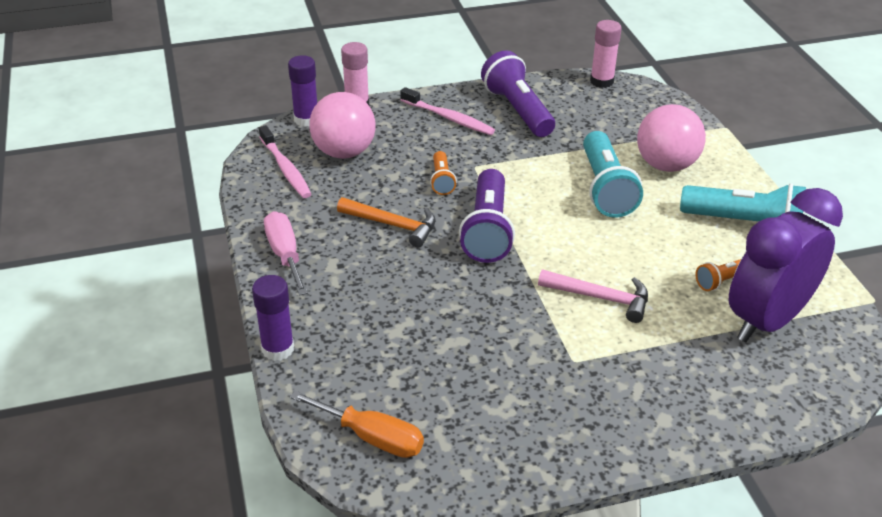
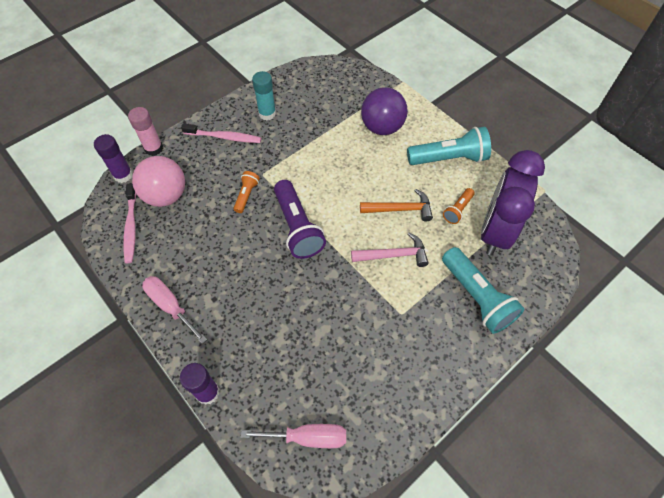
camera: 25 degrees left, 20 degrees up
pink toothbrush [259,125,311,198] -> pink toothbrush turned 45 degrees clockwise [123,183,136,263]
orange screwdriver [290,391,424,458] -> pink screwdriver [241,424,346,448]
orange hammer [337,197,435,247] -> orange hammer moved to [360,189,433,221]
orange flashlight [430,151,457,195] -> orange flashlight turned 135 degrees counterclockwise [233,171,260,213]
purple flashlight [481,51,555,137] -> turquoise glue stick [252,71,276,120]
turquoise flashlight [583,131,643,218] -> turquoise flashlight moved to [442,247,525,334]
pink glue stick [590,20,622,88] -> none
pink ball [637,104,706,172] -> purple ball [361,87,408,135]

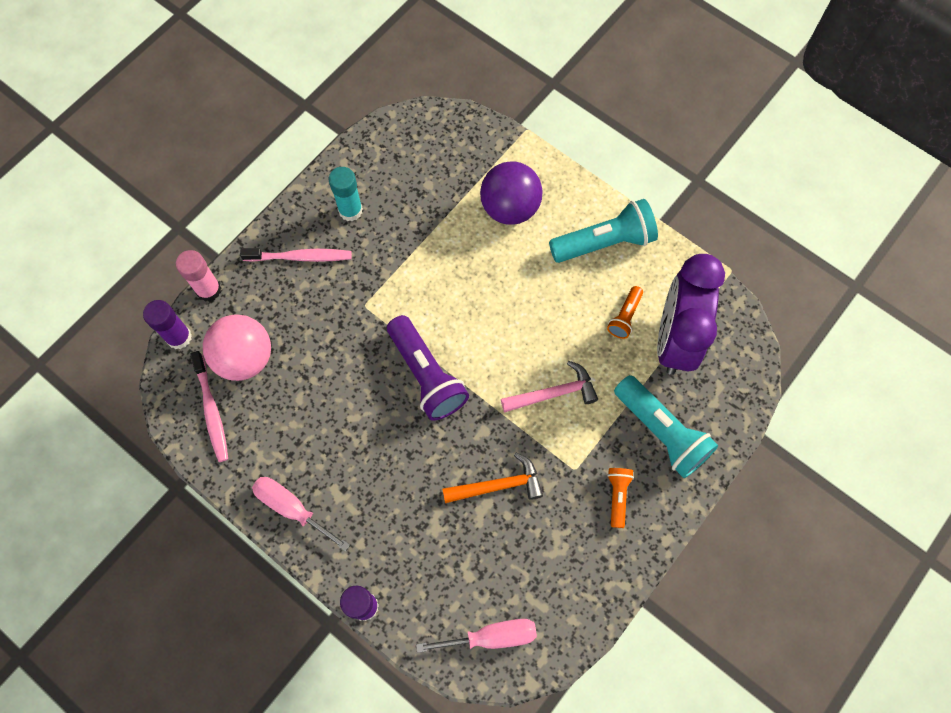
camera: 10 degrees left, 10 degrees up
orange flashlight [233,171,260,213] -> orange flashlight moved to [607,468,634,528]
orange hammer [360,189,433,221] -> orange hammer moved to [442,452,543,503]

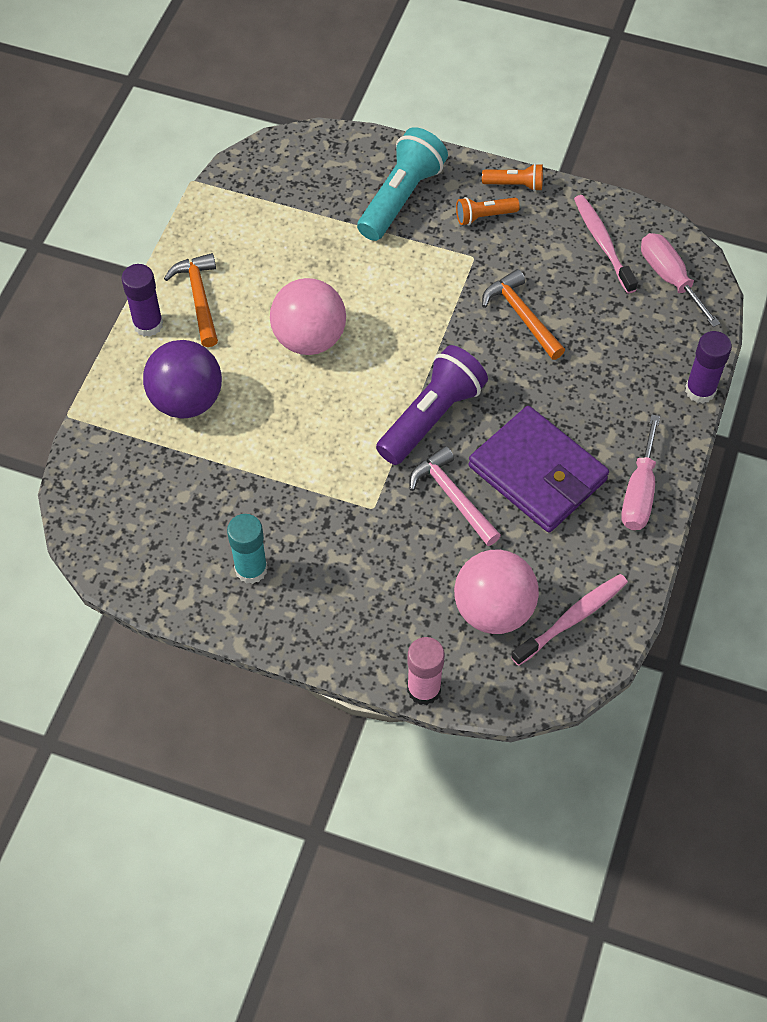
camera: 110 degrees left, 10 degrees down
purple glue stick [143,300,192,349] -> purple glue stick moved to [122,264,163,337]
pink toothbrush [240,248,352,262] -> pink toothbrush moved to [574,195,638,294]
pink hammer [501,361,598,412] -> pink hammer moved to [409,446,501,546]
turquoise flashlight [549,199,658,263] -> orange hammer [164,253,218,347]
orange flashlight [607,286,643,339] -> orange flashlight moved to [482,163,543,191]
purple clock [657,254,725,375] -> none
none -> pink ball [270,278,346,355]
none -> purple wallet [469,406,609,533]

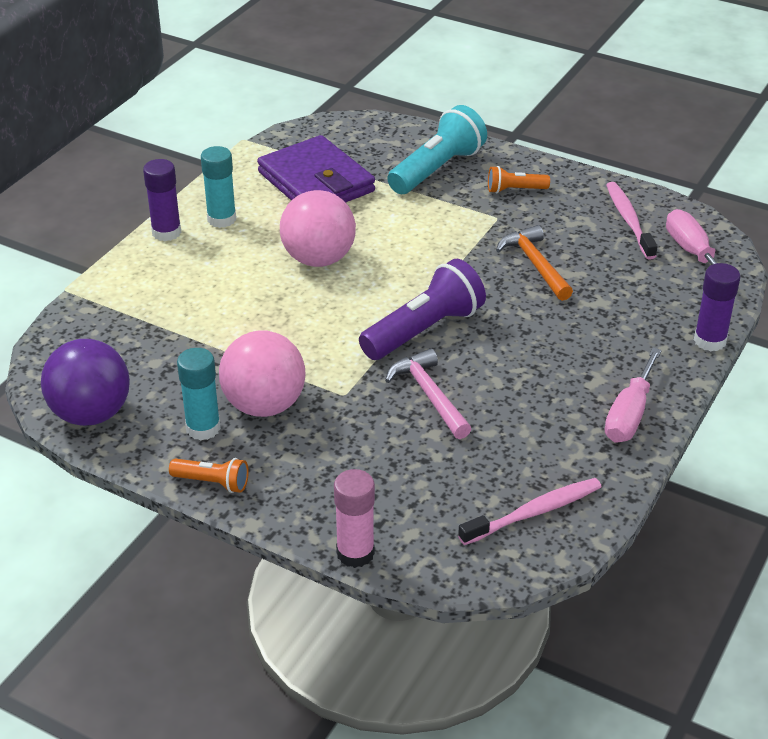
camera: 10 degrees right, 20 degrees down
purple ball [143,340,222,419] -> purple ball moved to [41,339,130,426]
orange hammer [164,253,218,347] -> turquoise glue stick [201,146,236,228]
pink ball [454,550,539,634] -> pink ball moved to [219,330,306,417]
purple wallet [469,406,609,533] -> purple wallet moved to [257,135,375,203]
orange flashlight [482,163,543,191] -> orange flashlight moved to [169,458,249,493]

